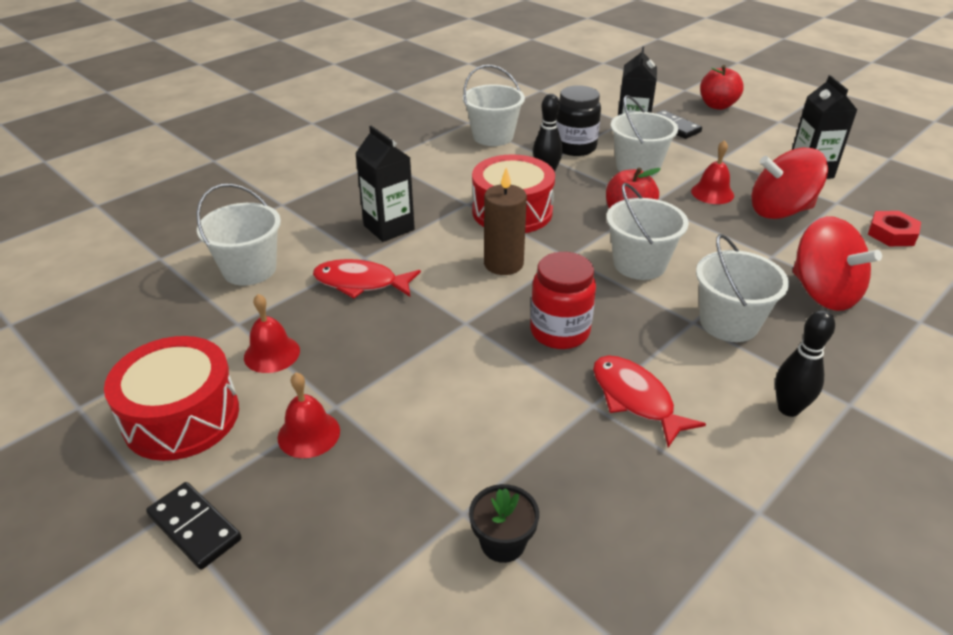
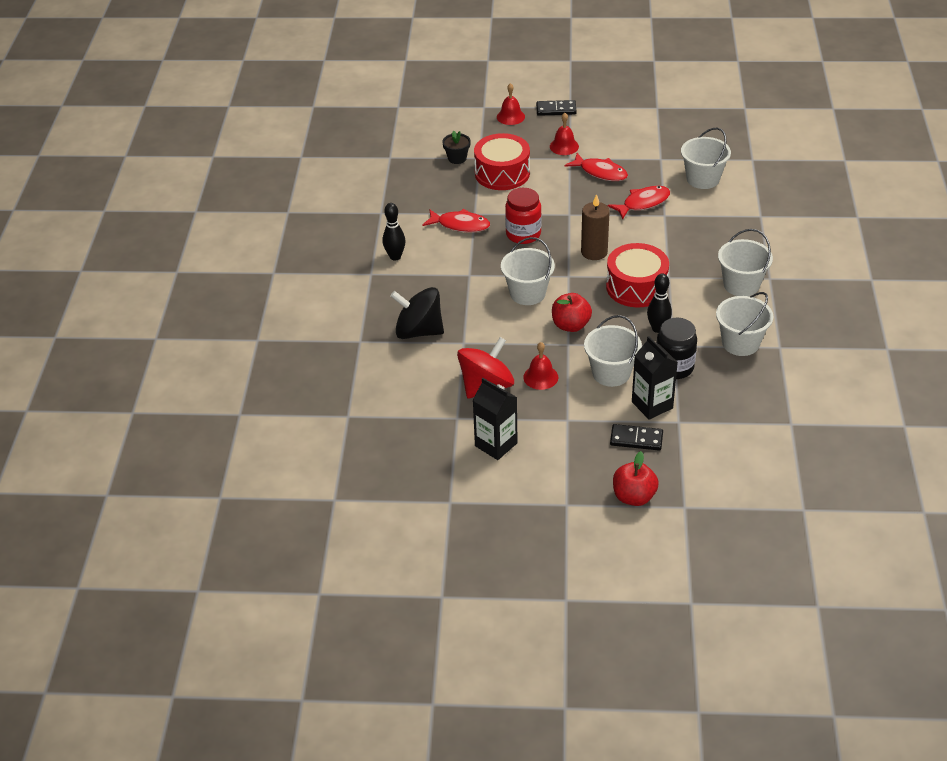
camera: 140 degrees right, 5 degrees up
red drum [104,336,239,461] -> red drum moved to [474,133,530,190]
red bell [244,294,300,373] -> red bell moved to [497,83,525,125]
black carton [355,126,415,242] -> none
white bucket [696,234,789,342] -> white bucket moved to [718,229,773,296]
red spinning top [793,216,882,311] -> black spinning top [391,287,444,339]
red nut [868,211,921,246] -> none
none -> red fish [565,153,628,181]

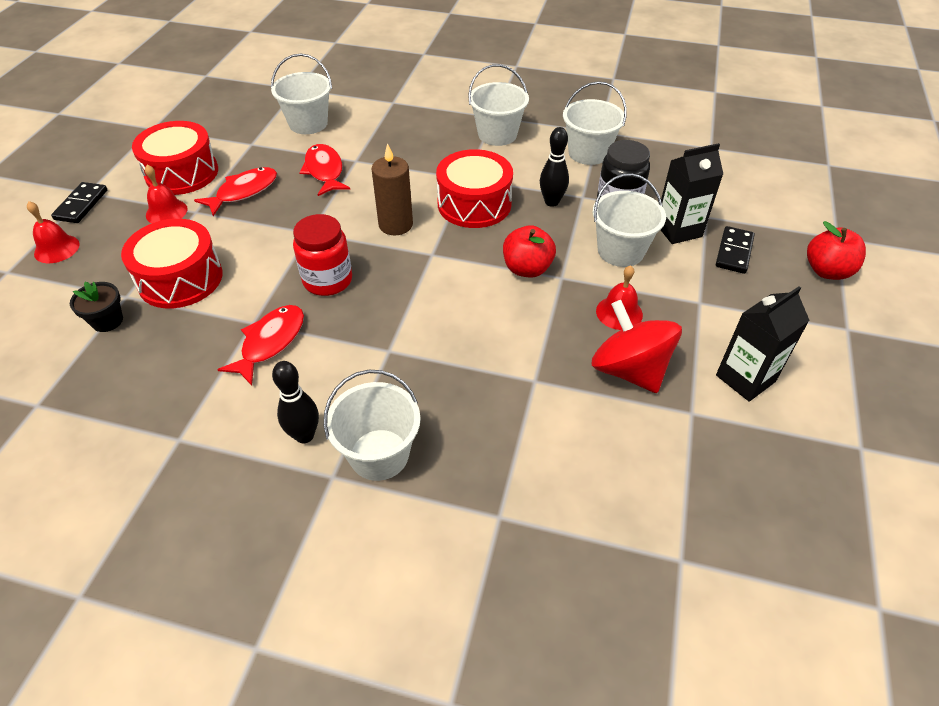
camera: 80 degrees left, 5 degrees up
black spinning top [391,287,444,339] -> none
white bucket [501,237,555,305] -> white bucket moved to [324,370,421,481]
none -> red drum [132,121,218,195]

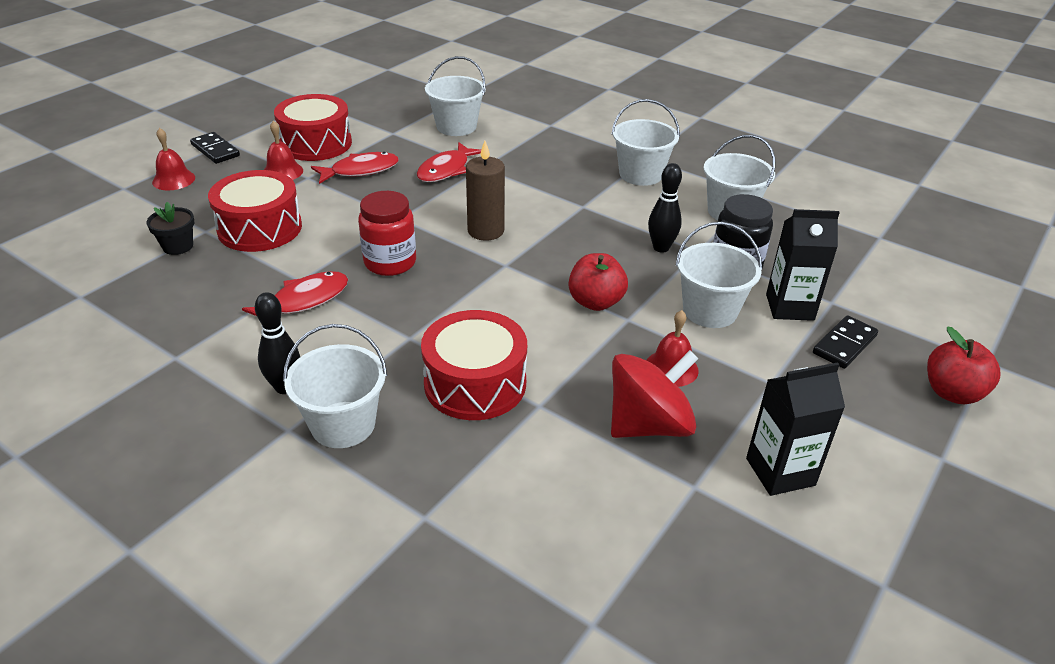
camera: 20 degrees right, 10 degrees down
black domino [51,182,107,223] -> black domino turned 75 degrees counterclockwise [190,132,240,164]
red fish [299,144,350,196] -> red fish turned 150 degrees counterclockwise [417,142,481,182]
red drum [436,149,513,228] -> red drum moved to [421,310,527,420]
red spinning top [592,300,682,393] -> red spinning top turned 75 degrees clockwise [611,350,699,438]

